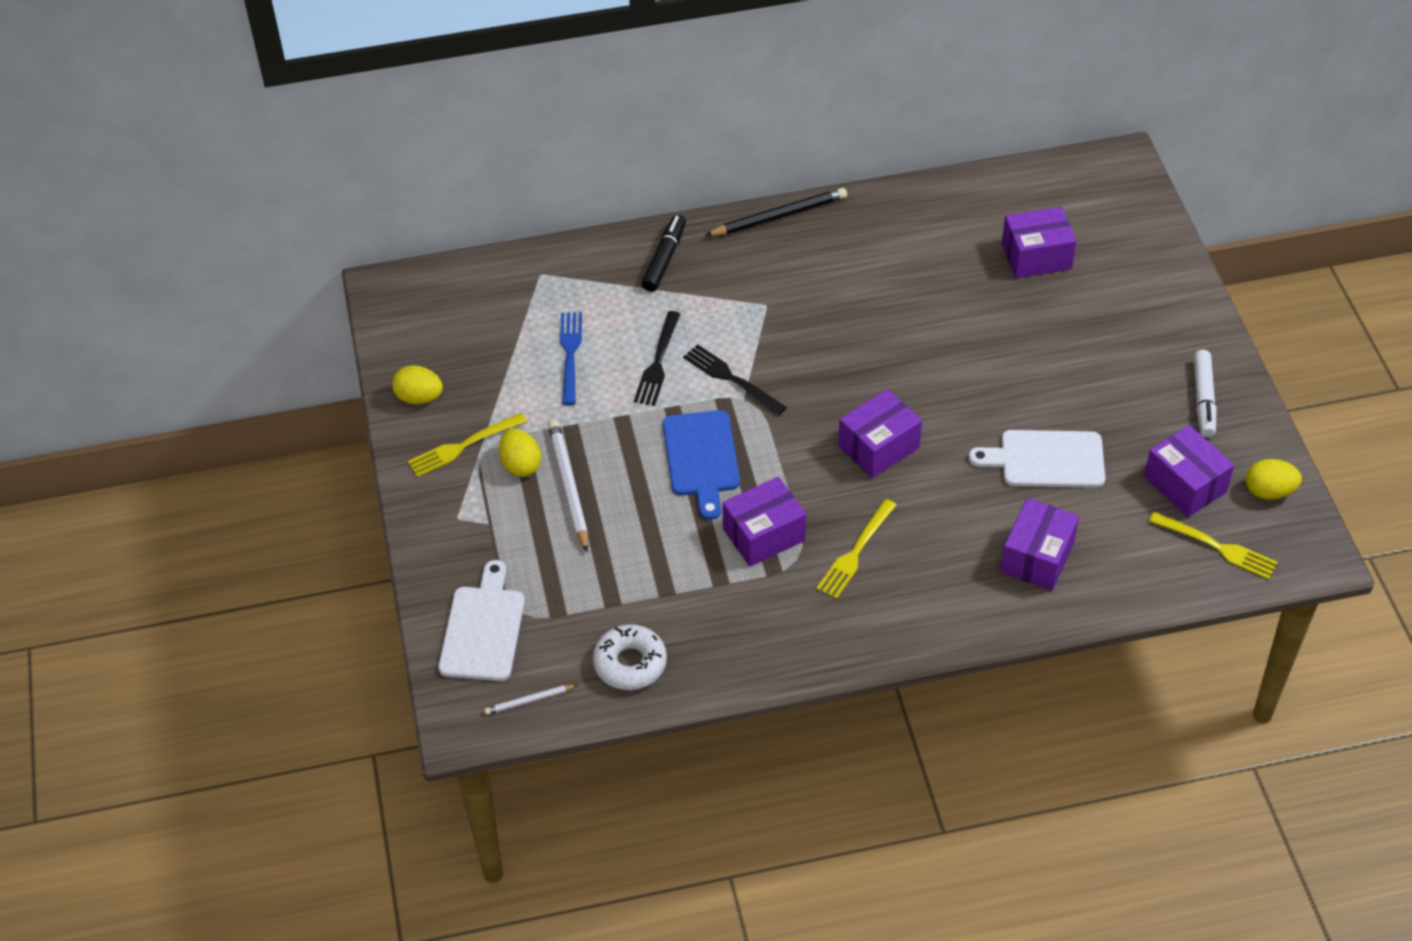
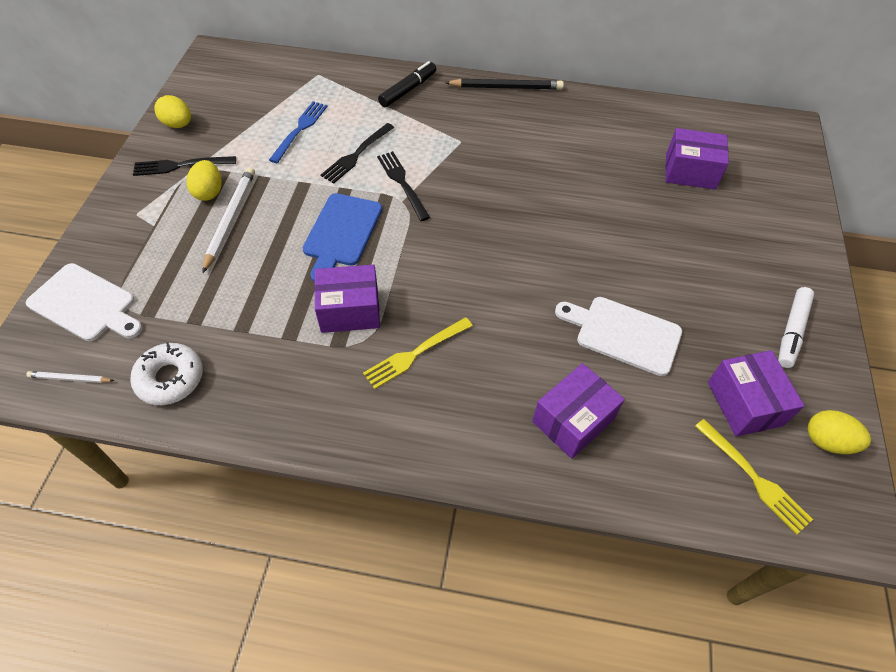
camera: 20 degrees right, 5 degrees up
yellow fork [408,413,527,477] -> black fork [133,156,236,176]
white cutting board [438,560,525,681] -> white cutting board turned 90 degrees clockwise [26,263,143,341]
purple box [838,389,922,478] -> none

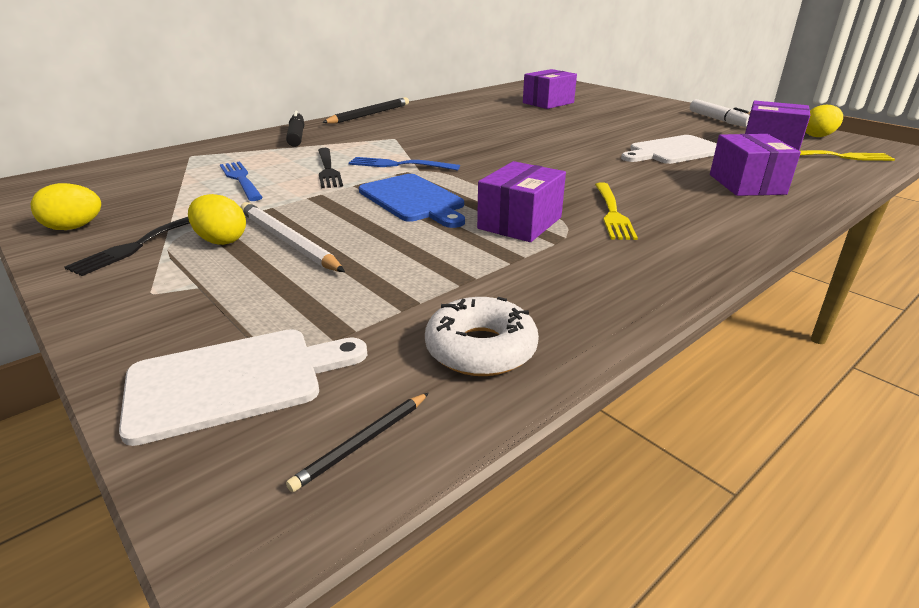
camera: 50 degrees left, 25 degrees down
white pencil [26,371,114,383] -> black pencil [286,393,429,492]
black fork [377,151,430,221] -> blue fork [349,157,460,170]

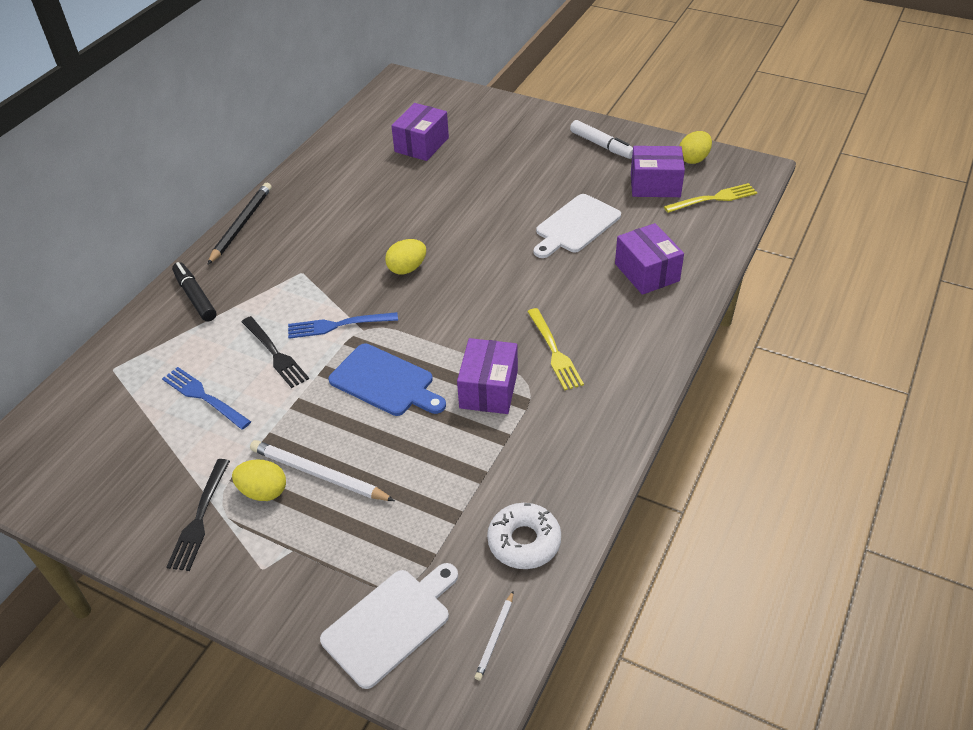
camera: 20 degrees left, 15 degrees up
yellow egg [31,183,101,230] -> yellow egg moved to [385,239,426,274]
black pencil [286,393,429,492] -> white pencil [475,590,514,681]

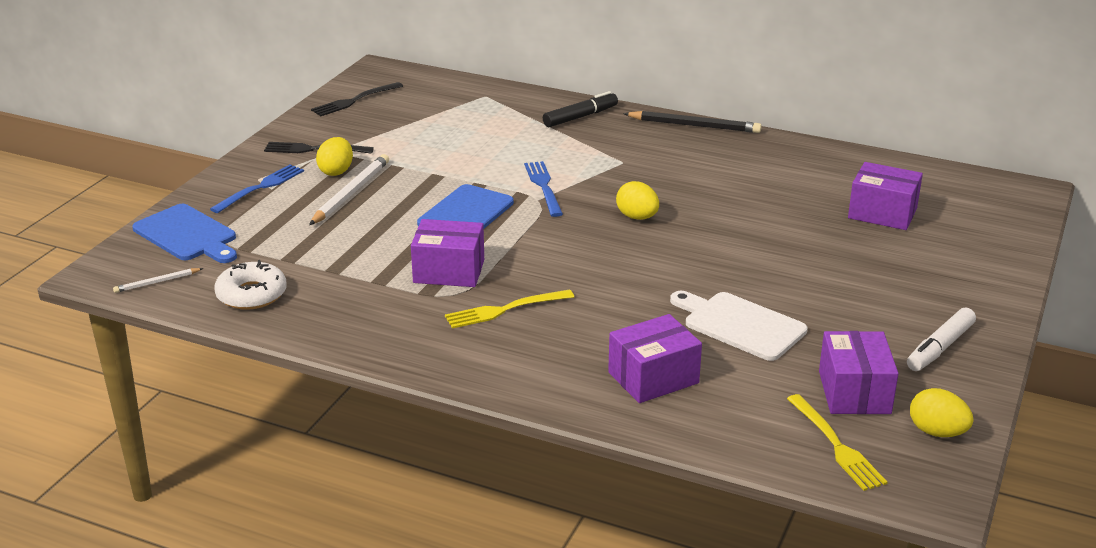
camera: 85 degrees right, 15 degrees down
blue fork [162,367,251,430] -> blue fork moved to [210,165,304,213]
black fork [242,316,309,388] -> black fork moved to [311,82,403,116]
white cutting board [320,563,458,689] -> blue cutting board [132,204,237,263]
white pencil [475,590,514,681] -> white pencil turned 45 degrees counterclockwise [113,268,203,293]

